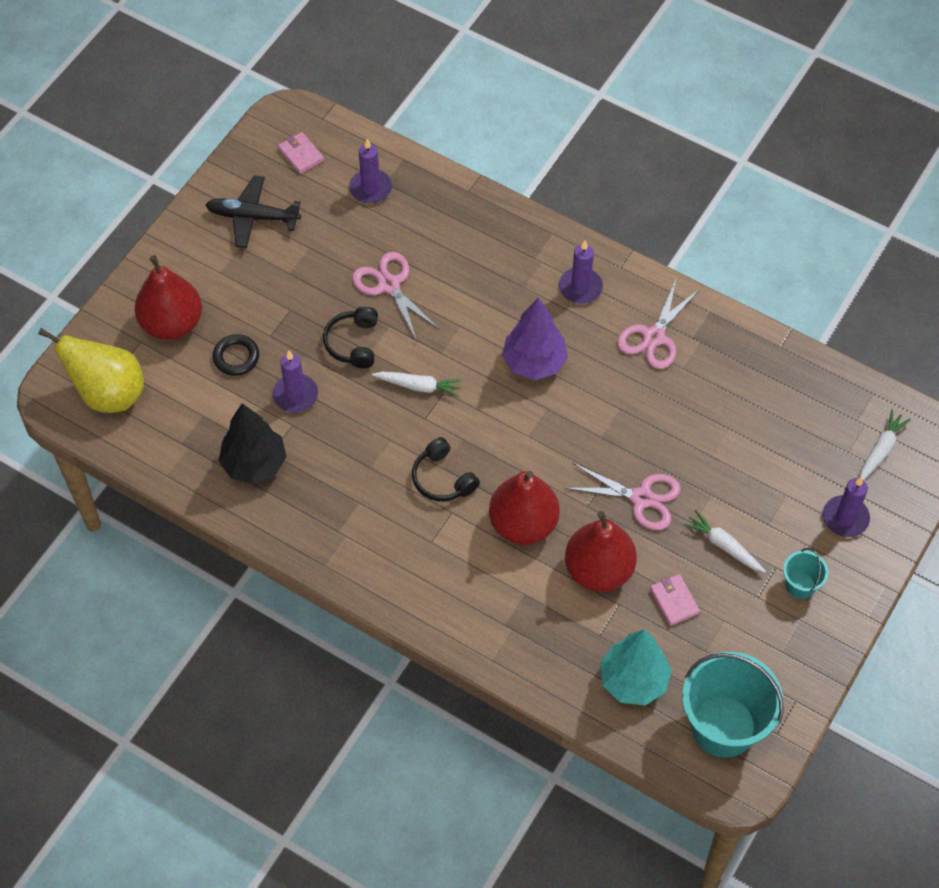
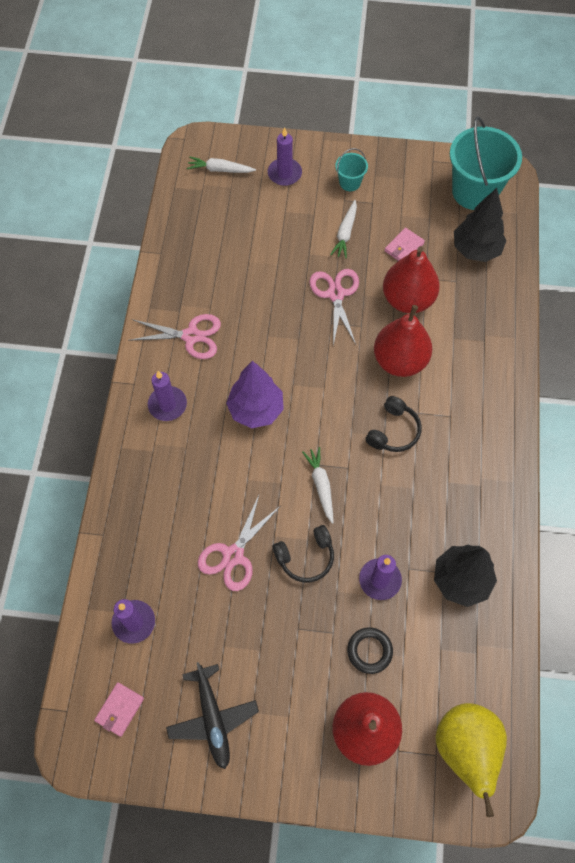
camera: 115 degrees left, 5 degrees up
turquoise tree [600,629,672,705] -> black tree [454,188,507,262]

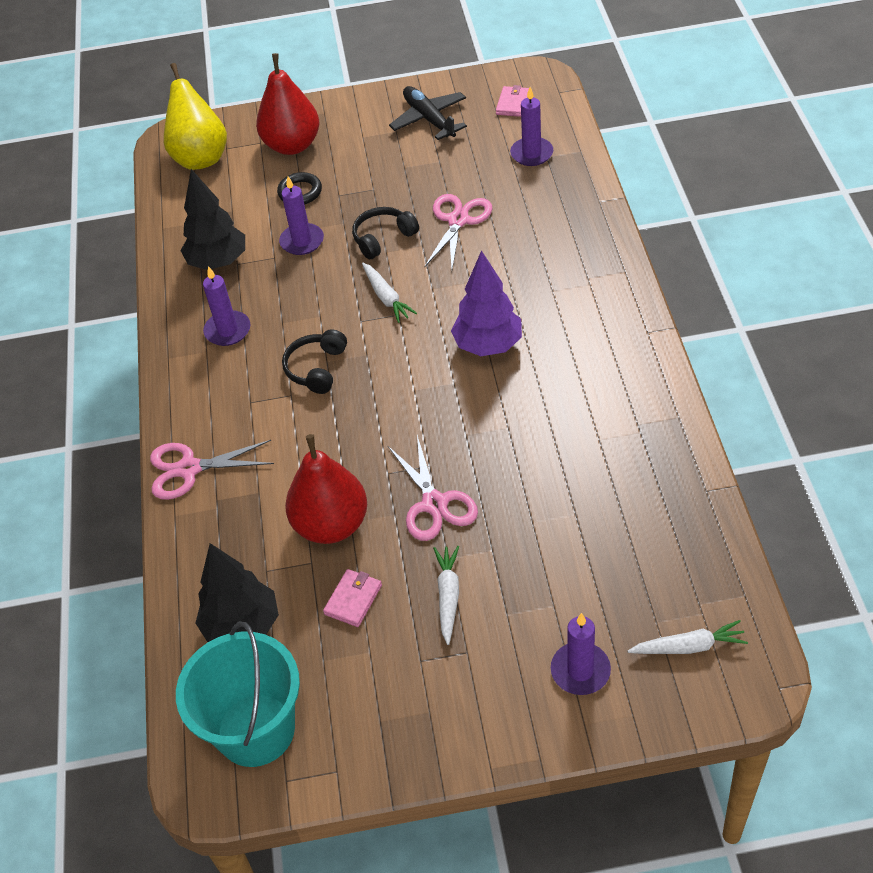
camera: 170 degrees right, 15 degrees down
pink scissors [128,314,221,359] -> pink scissors moved to [150,440,274,500]
purple candle [148,371,187,421] -> purple candle moved to [203,266,250,346]
turquoise bucket [335,148,368,191] -> none
red pear [374,305,432,377] -> none

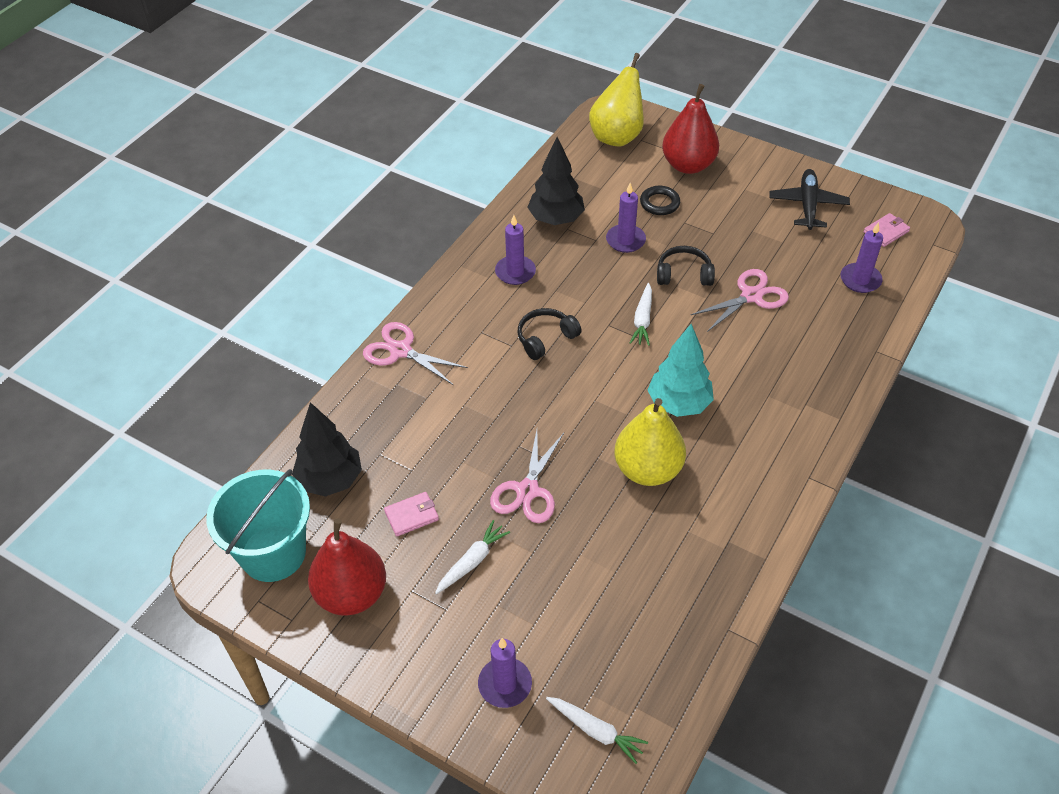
camera: 35 degrees right, 0 degrees up
red pear [285,434,367,544] -> red pear moved to [308,519,386,616]
purple tree [451,250,522,356] -> turquoise tree [647,324,714,417]
none -> yellow pear [614,398,686,486]

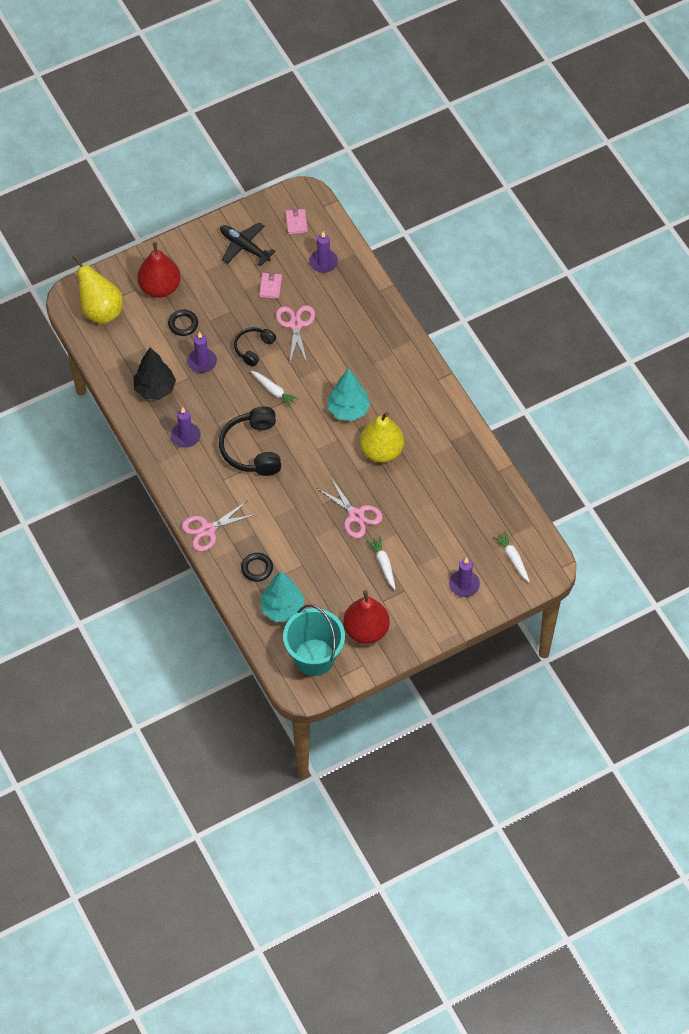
camera: 60 degrees left, 10 degrees up
black tree [292,402,362,497] -> turquoise tree [260,571,305,622]
pink wallet [384,492,439,536] -> pink wallet moved to [259,272,282,299]
black headphones [518,308,582,360] -> black headphones [219,406,281,476], size x1.67
white carrot [546,697,648,764] -> white carrot turned 90 degrees counterclockwise [494,531,530,582]
none -> black ring [241,553,273,582]

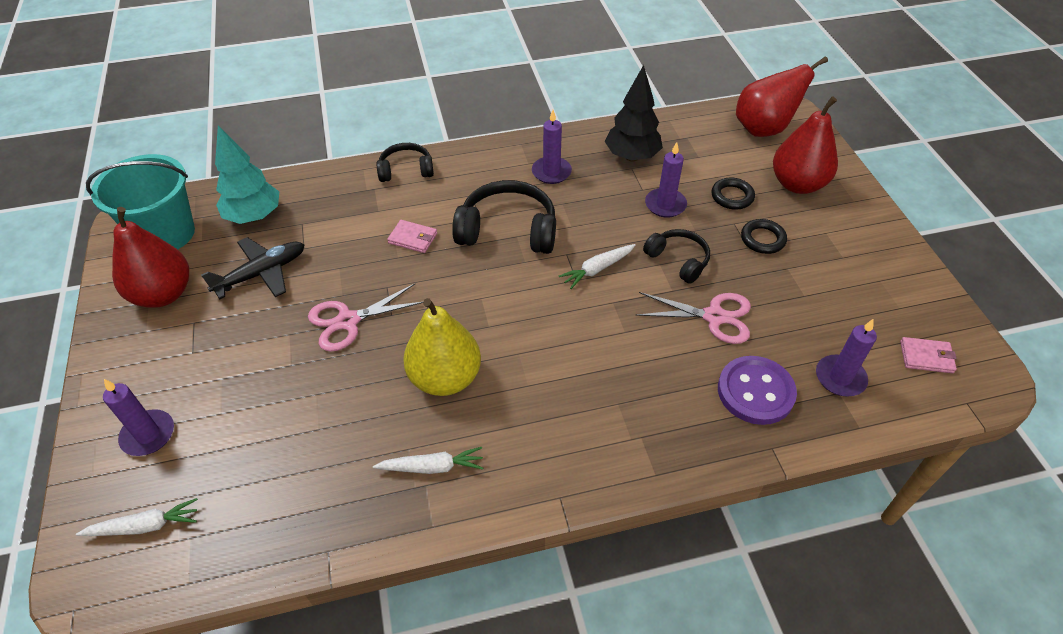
camera: 105 degrees right, 10 degrees down
yellow pear [73,255,123,324] -> red pear [736,56,828,137]
pink scissors [182,501,257,551] -> black headphones [377,143,434,182]
black plane [220,222,275,266] -> black plane moved to [201,237,305,299]
black ring [241,553,273,582] -> black ring moved to [741,219,787,254]
pink wallet [259,272,282,299] -> pink wallet moved to [387,220,437,253]
turquoise tree [328,368,370,421] -> none
white carrot [367,536,395,590] -> white carrot moved to [373,447,483,474]
none -> purple button [718,356,797,425]

